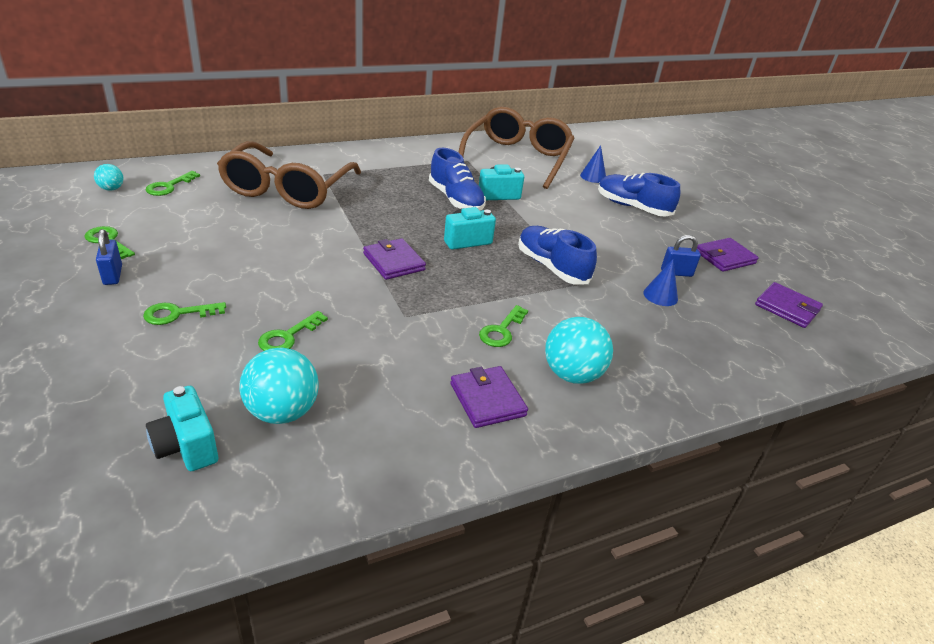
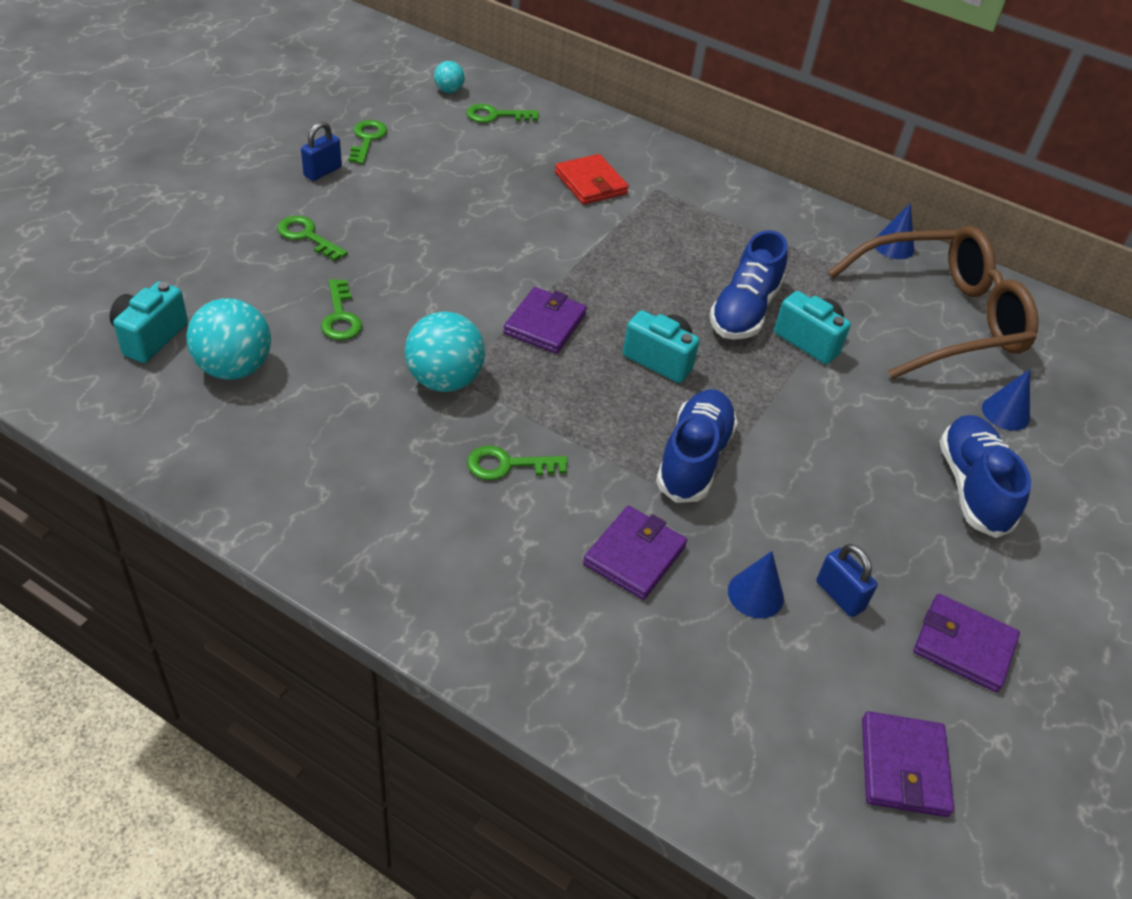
camera: 55 degrees right, 10 degrees up
brown glasses [217,141,361,209] -> red wallet [555,154,629,204]
green key [258,311,328,351] -> green key turned 105 degrees counterclockwise [321,279,362,340]
purple wallet [450,366,528,428] -> purple wallet moved to [583,506,687,600]
turquoise ball [545,317,613,384] -> turquoise ball moved to [405,312,485,392]
none -> blue cone [875,203,914,259]

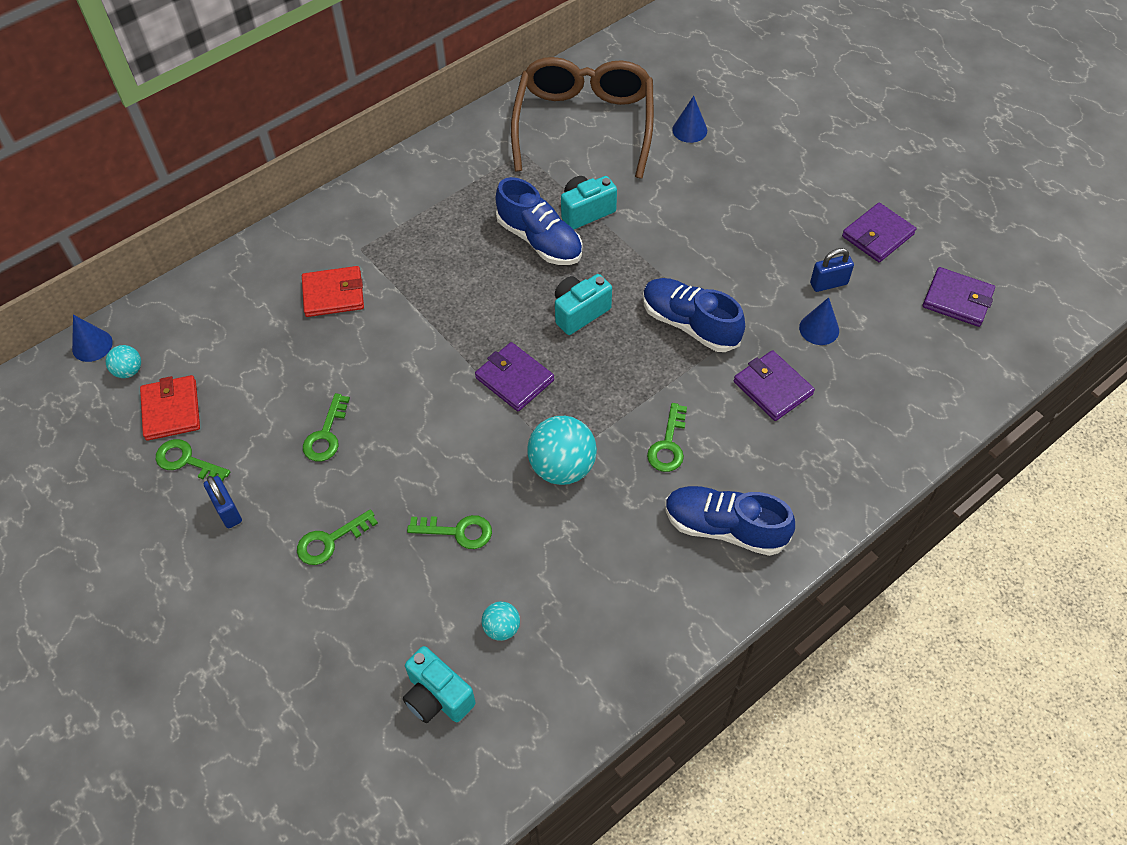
camera: 65 degrees left, 10 degrees up
turquoise ball [186,298,271,380] -> turquoise ball [481,601,520,641], size x0.52
green key [466,104,539,123] -> green key moved to [303,393,350,461]
blue cone [875,203,914,259] -> blue cone moved to [72,315,113,362]
blue shoe [939,415,1031,538] -> blue shoe moved to [665,486,795,556]
none -> red wallet [140,375,200,441]

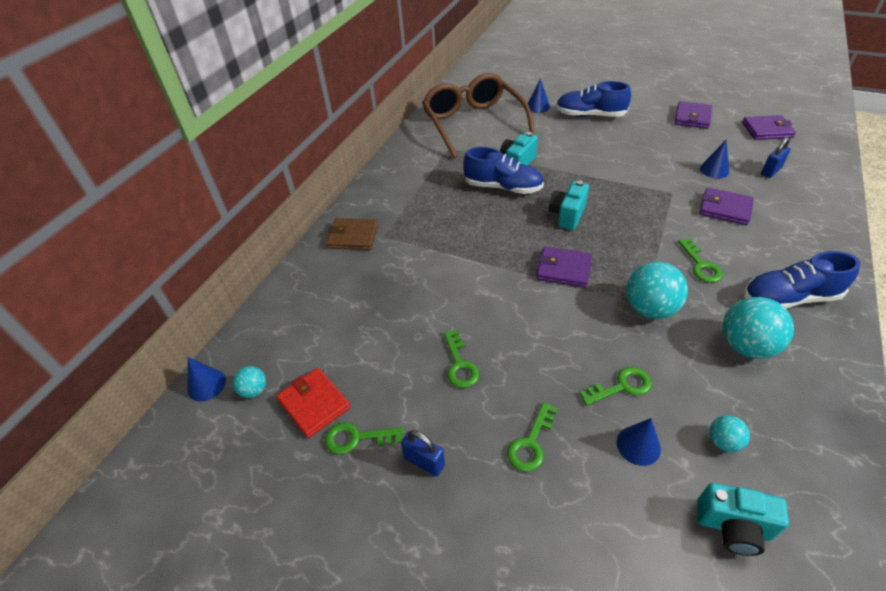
camera: 25 degrees left, 10 degrees down
red wallet [302,266,364,317] -> none
blue shoe [643,278,745,352] -> blue shoe moved to [556,81,631,117]
blue padlock [810,248,854,292] -> blue padlock moved to [761,137,791,178]
none -> brown wallet [326,218,379,250]
none -> blue cone [616,418,661,466]
none -> turquoise ball [723,297,794,359]

